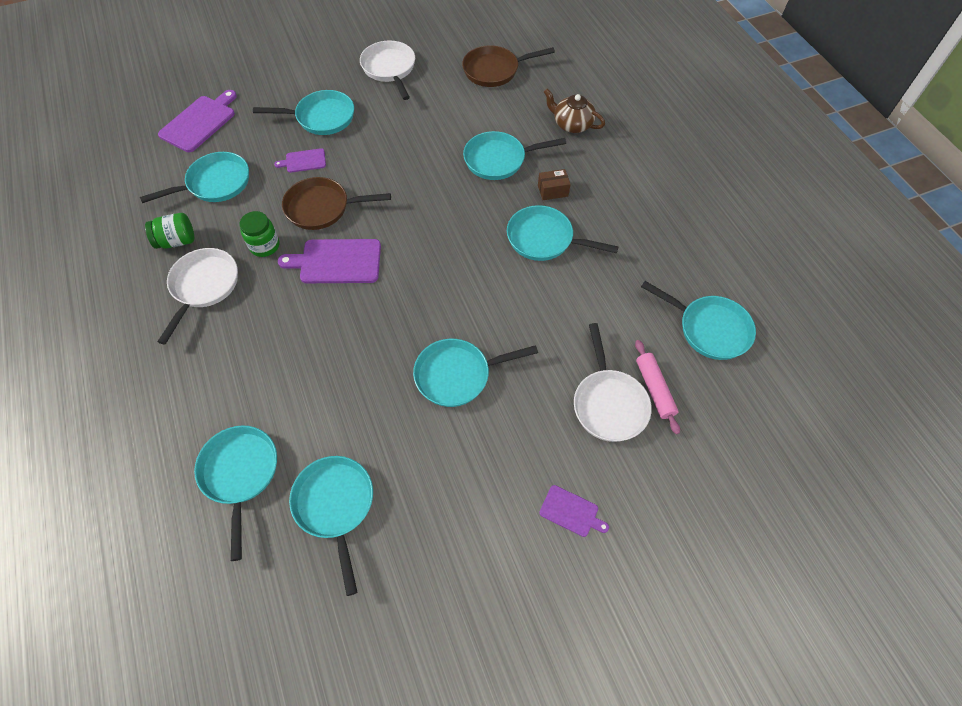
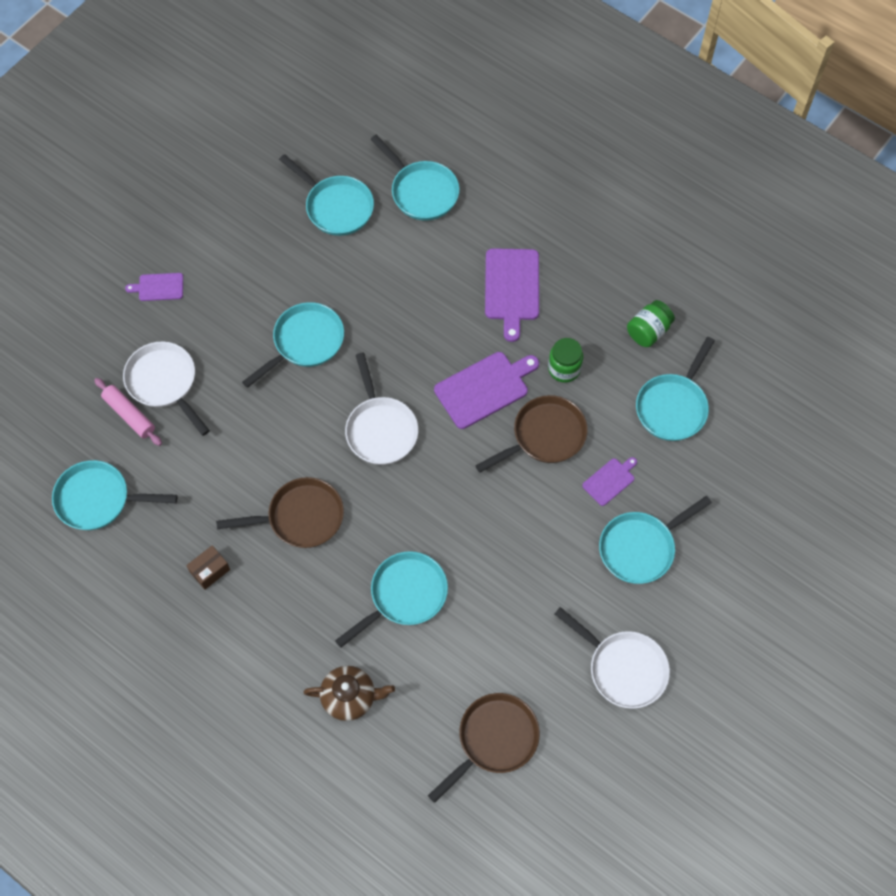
camera: 150 degrees right, 5 degrees up
white pan [157,248,238,345] -> white pan moved to [345,353,418,465]
purple cutting board [158,90,237,152] -> purple cutting board moved to [485,248,539,342]
turquoise pan [507,205,618,261] -> brown pan [216,477,344,548]
brown box [538,169,571,200] -> brown box moved to [186,545,230,590]

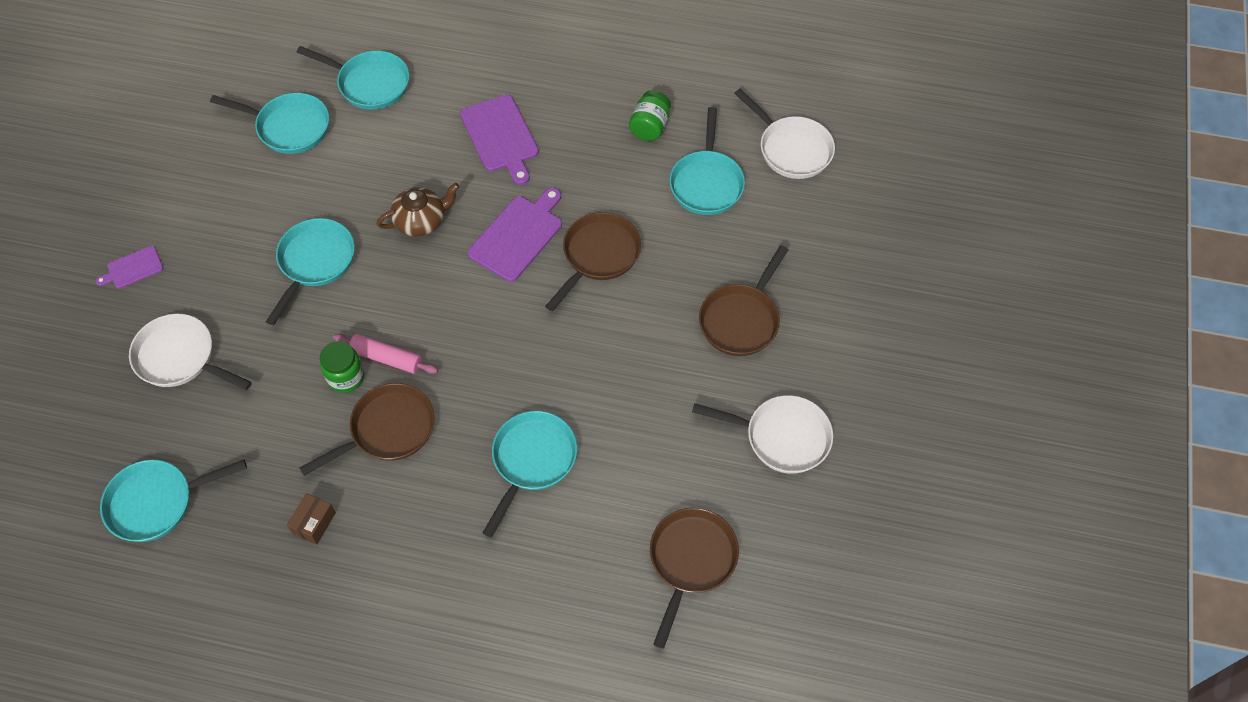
camera: 25 degrees left, 5 degrees down
pink rolling pin [94,378,162,446] -> pink rolling pin moved to [333,334,438,374]
brown teapot [303,666,395,721] -> brown teapot moved to [377,183,460,236]
white pan [345,353,418,465] -> white pan moved to [734,89,835,179]
green jar [548,338,583,383] -> green jar moved to [320,341,365,393]
purple cutting board [582,457,637,506] -> none
turquoise pan [599,496,712,584] -> brown pan [699,245,788,356]

